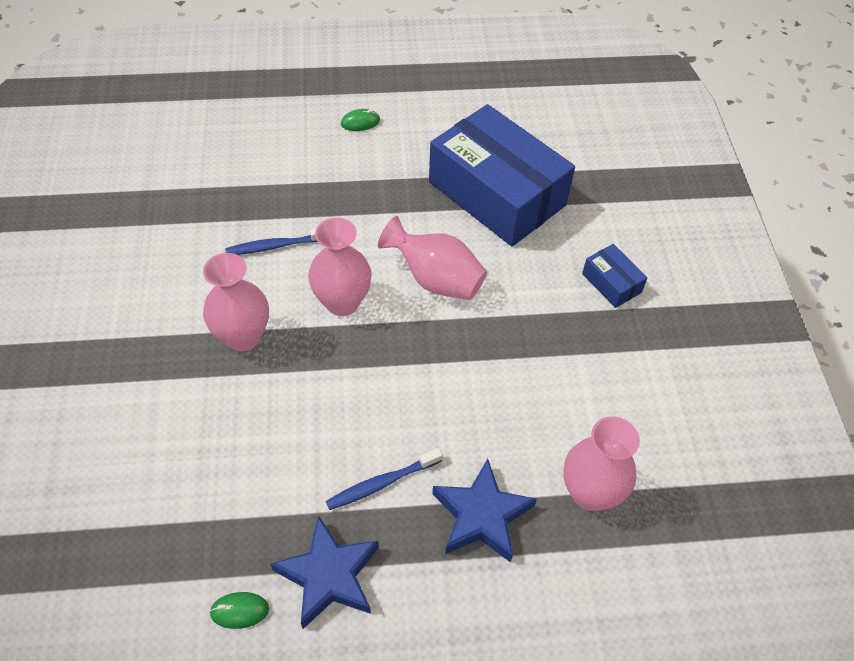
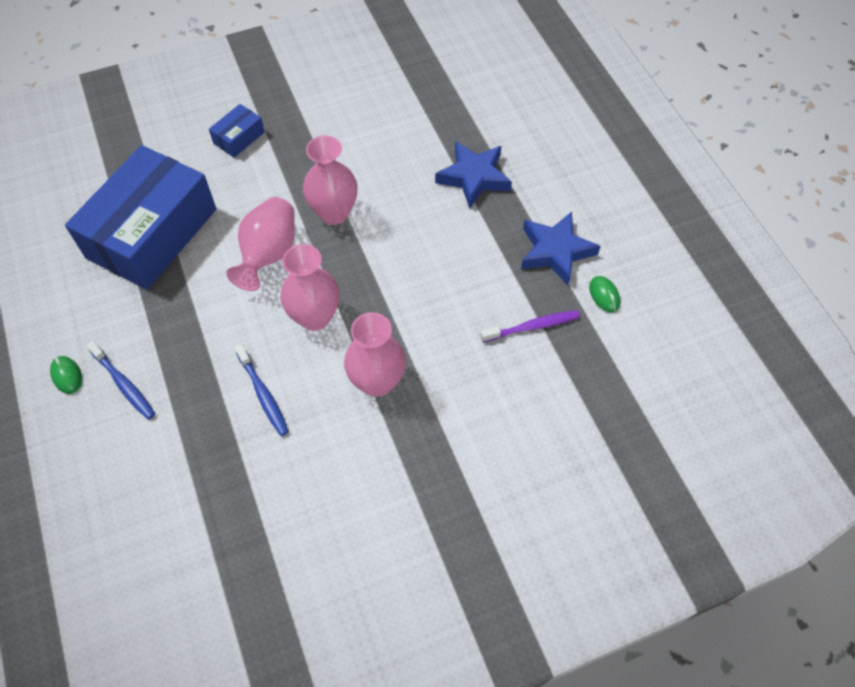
camera: 105 degrees left, 5 degrees up
blue toothbrush [326,448,443,510] -> blue toothbrush moved to [86,341,155,420]
pink vase [563,416,640,511] -> pink vase moved to [303,136,357,225]
none -> purple toothbrush [481,310,580,342]

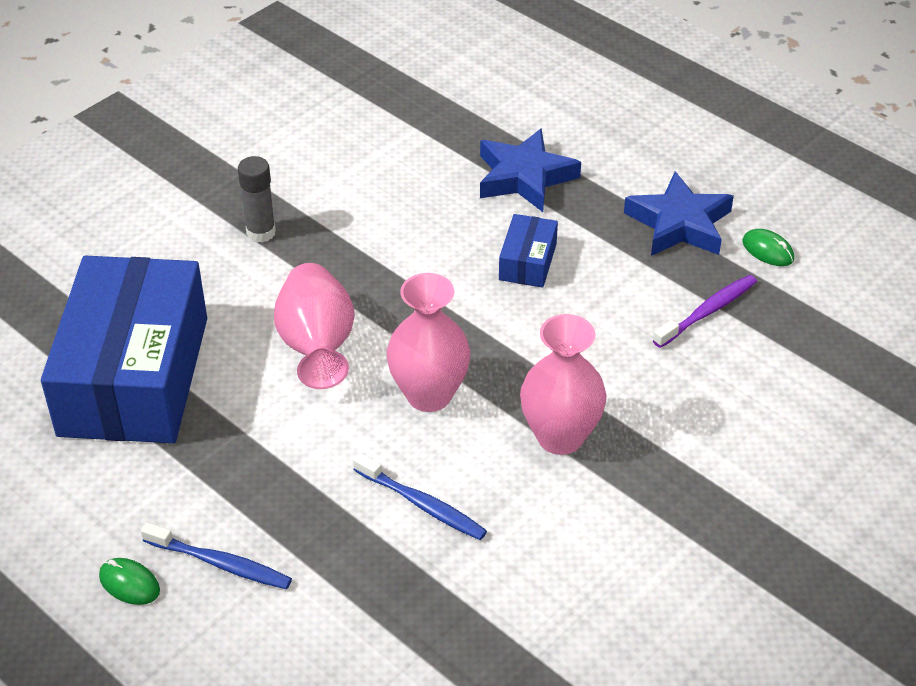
camera: 25 degrees left, 15 degrees down
blue box [209,104,265,158] -> blue box moved to [499,214,558,288]
pink vase [303,136,357,225] -> none
none -> grey glue stick [238,156,276,243]

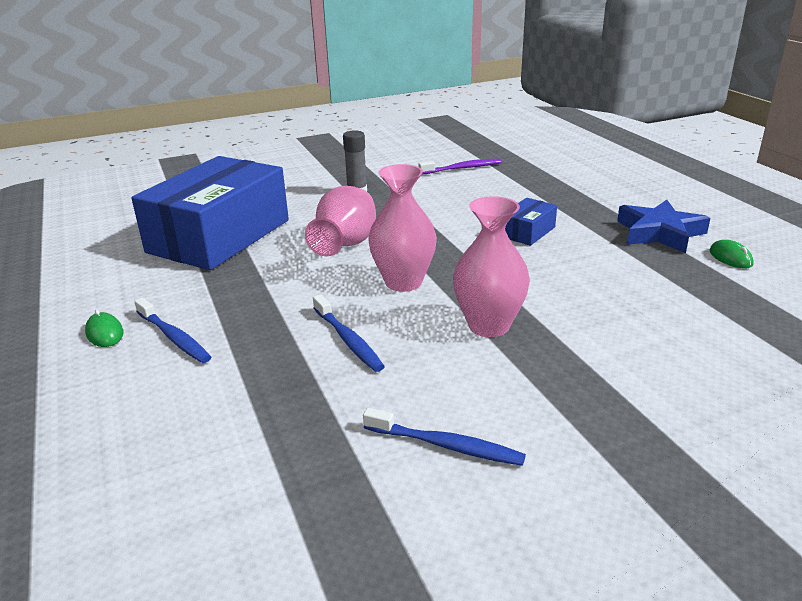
camera: 25 degrees right, 15 degrees down
blue star [480,128,581,212] -> none
purple toothbrush [653,275,757,348] -> purple toothbrush moved to [419,159,501,174]
none -> blue toothbrush [363,408,526,466]

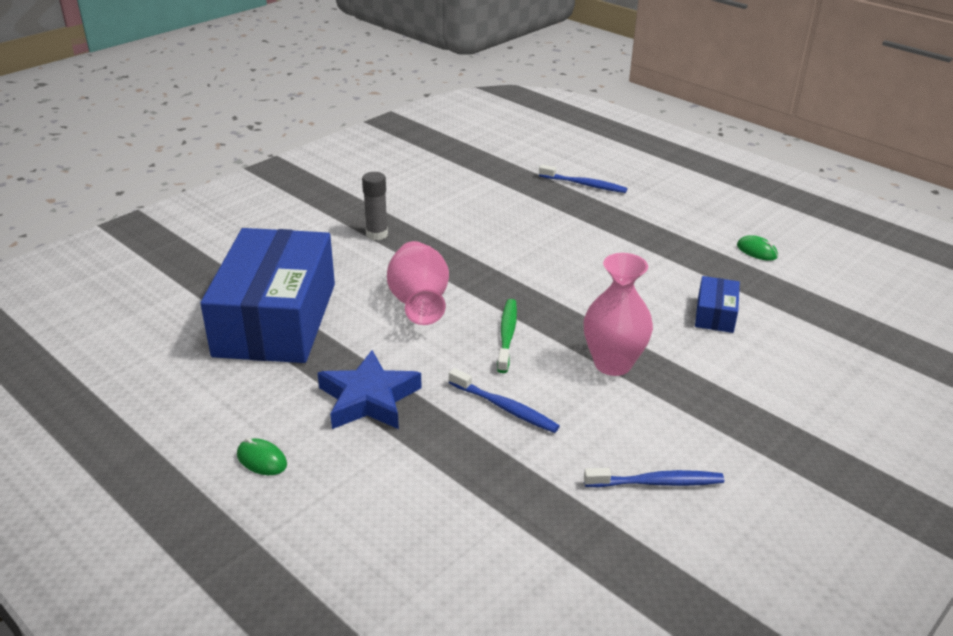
camera: 25 degrees left, 5 degrees up
blue toothbrush [134,297,211,363] -> blue toothbrush moved to [539,165,628,193]
pink vase [369,164,437,292] -> green toothbrush [497,299,517,373]
purple toothbrush [419,159,501,174] -> none
blue box [505,198,557,246] -> blue box moved to [695,276,740,333]
blue star [617,200,710,253] -> blue star moved to [318,350,422,429]

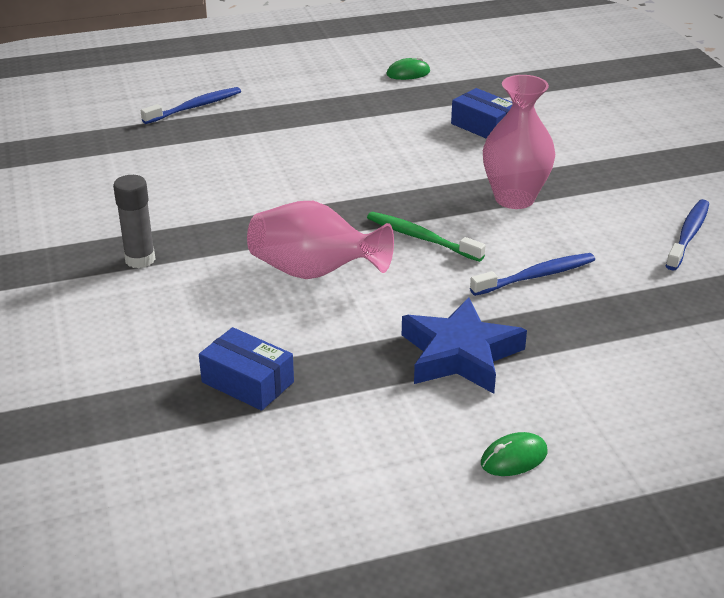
camera: 60 degrees left, 0 degrees up
blue box [200,228,335,363] -> blue box [199,327,294,411], size x0.41

